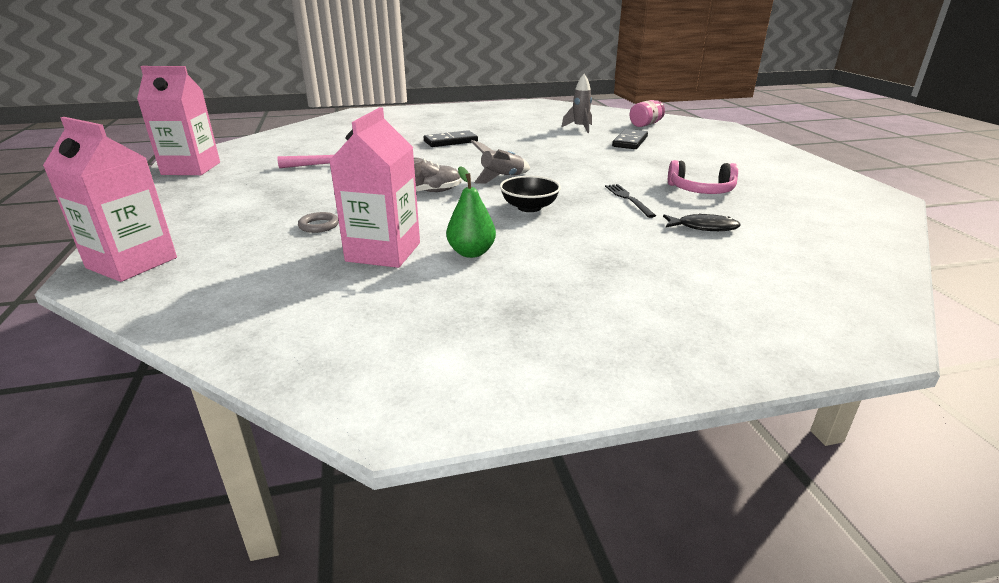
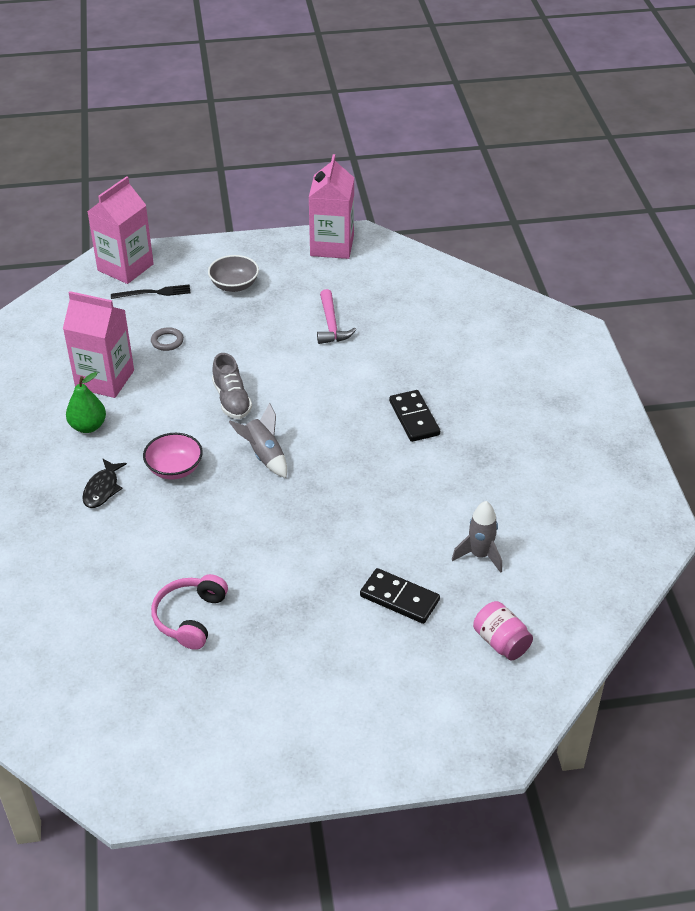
camera: 95 degrees right, 15 degrees up
black bowl [500,176,561,212] -> pink bowl [143,433,203,480]
black fork [605,184,656,218] -> black fork moved to [111,285,191,299]
black fish [663,213,741,231] -> black fish moved to [82,459,127,508]
none -> grey bowl [208,255,259,292]

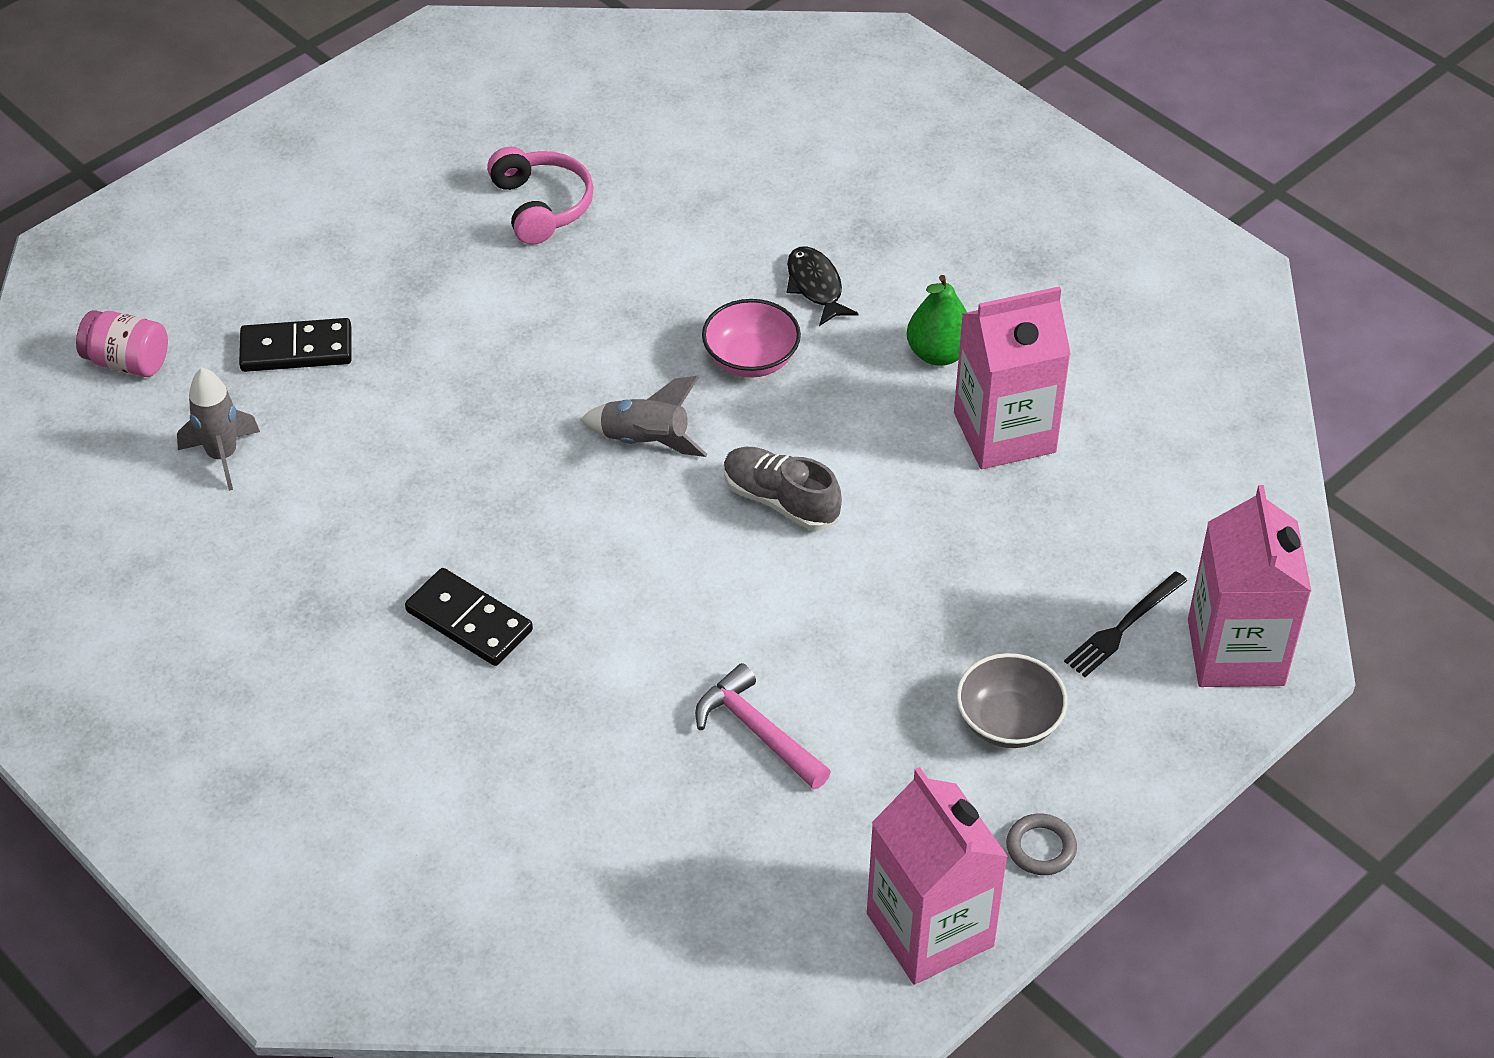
camera: 145 degrees right, 5 degrees up
grey ring [151,327,184,351] -> grey ring moved to [1006,814,1077,875]

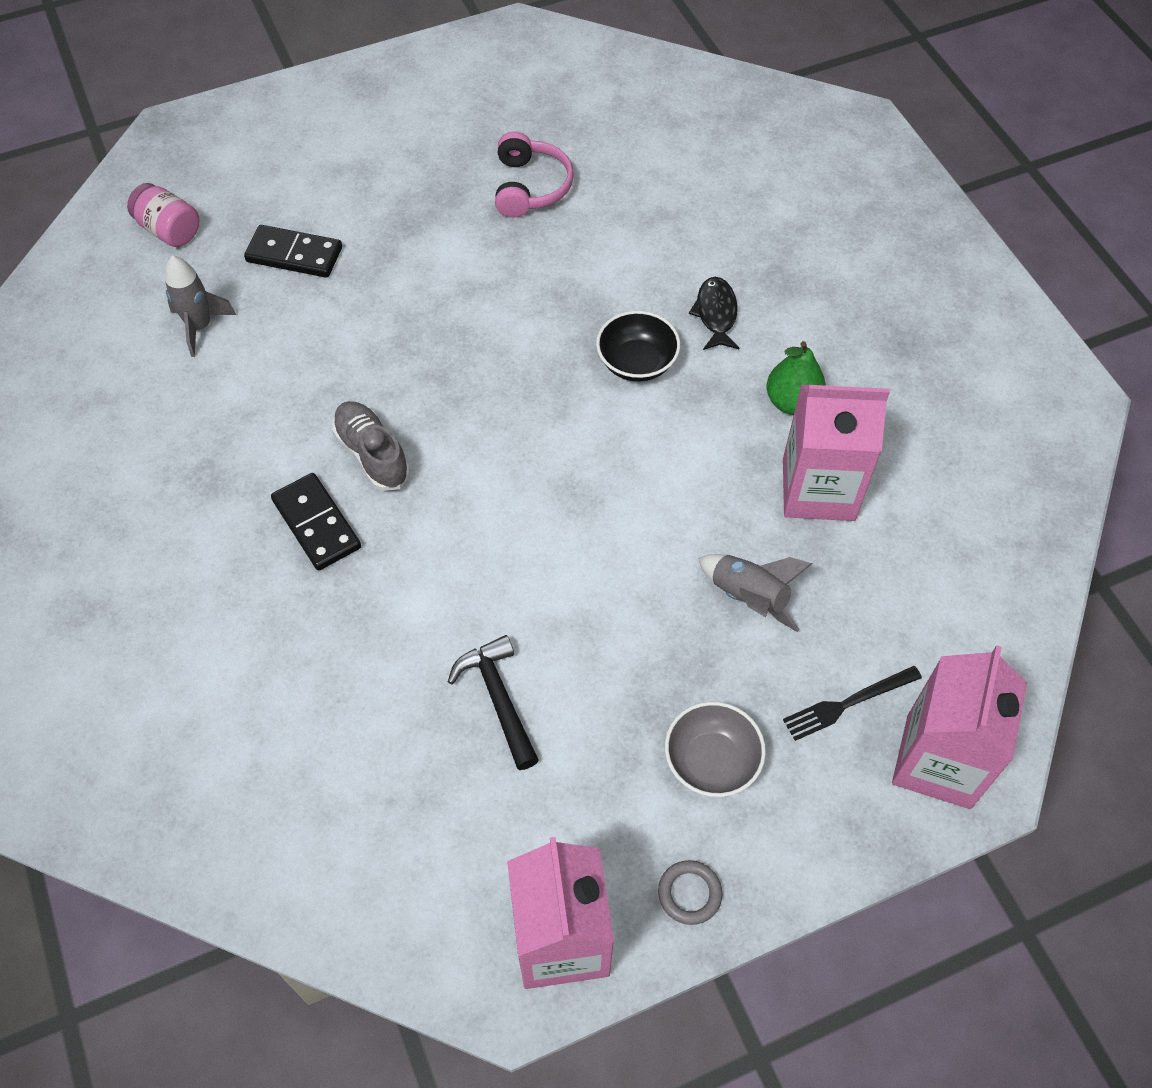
camera: 20 degrees right, 10 degrees up
grey rocket [580,376,707,457] -> grey rocket moved to [698,554,812,632]
pink hammer [695,663,831,790] -> black hammer [448,635,539,770]
pink bowl [702,299,801,378] -> black bowl [596,311,680,382]
grey shoe [724,447,842,530] -> grey shoe moved to [332,401,410,491]

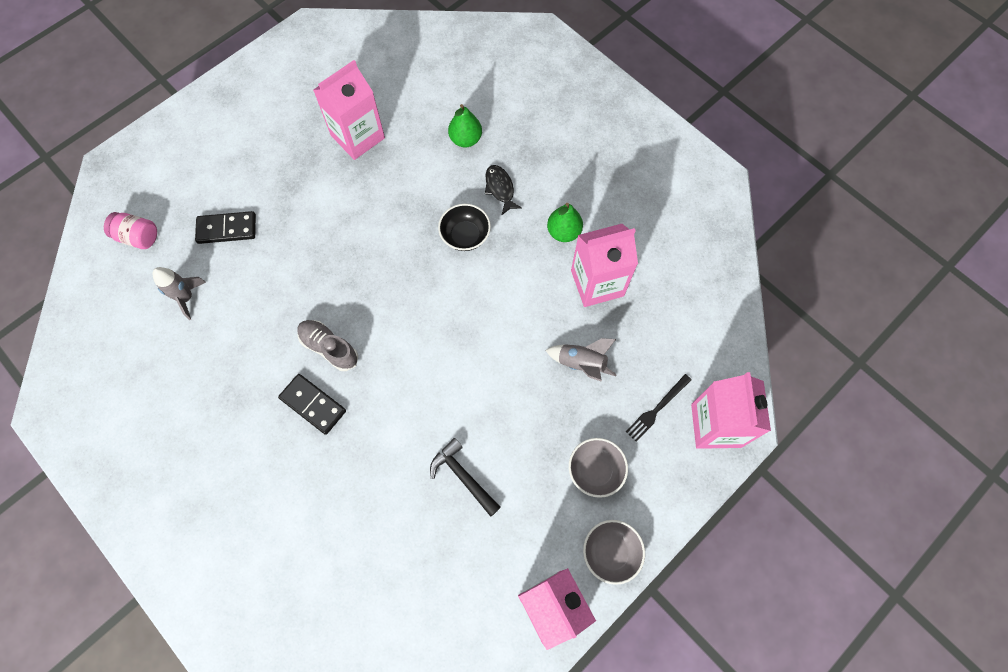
camera: 20 degrees left, 10 degrees up
pink headphones [495,131,574,218] -> pink carton [313,60,385,160]
grey ring [658,860,723,925] -> grey bowl [583,520,645,585]
none -> green pear [448,104,482,147]

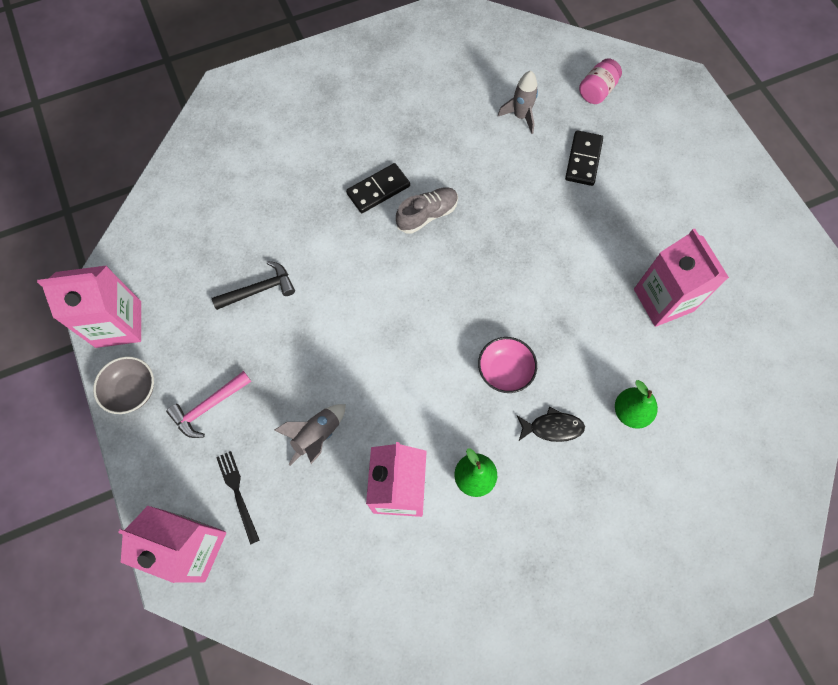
camera: 110 degrees right, 0 degrees up
black bowl [438,204,491,251] -> pink bowl [478,337,537,393]
grey bowl [569,438,628,498] -> pink hammer [166,371,252,438]

